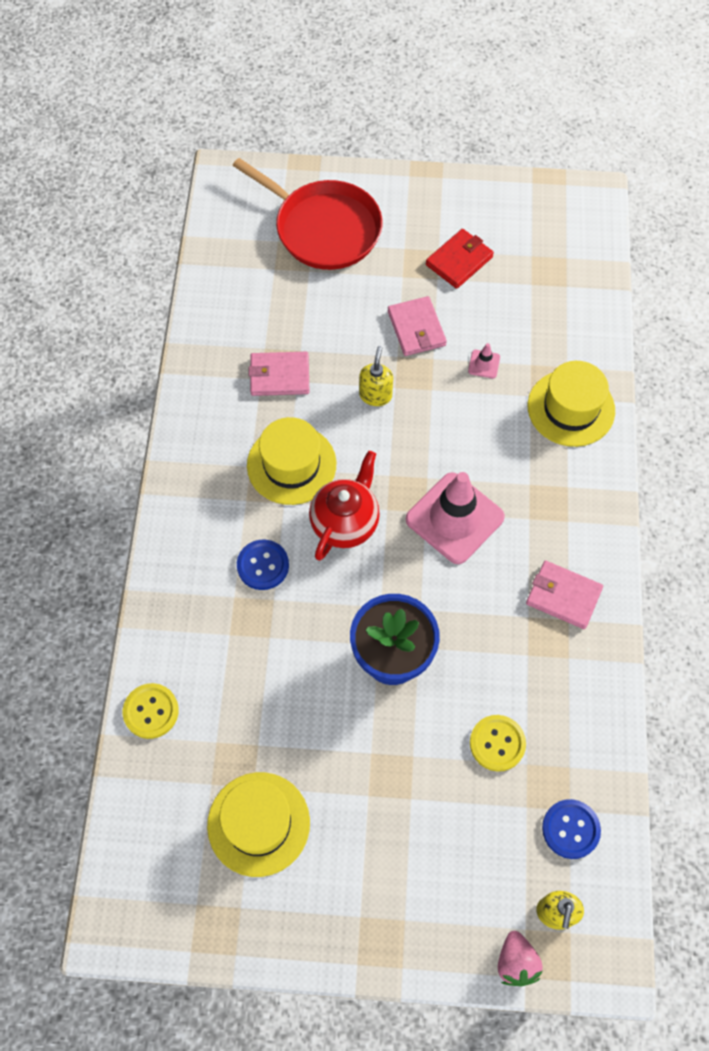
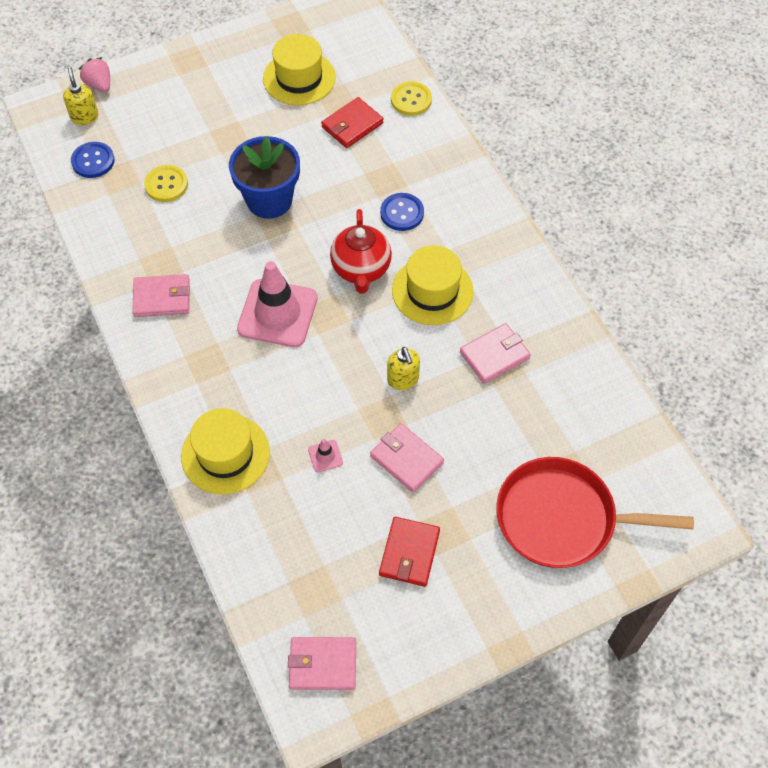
camera: 150 degrees right, 5 degrees down
none -> pink wallet [288,637,356,690]
none -> red wallet [321,97,384,148]

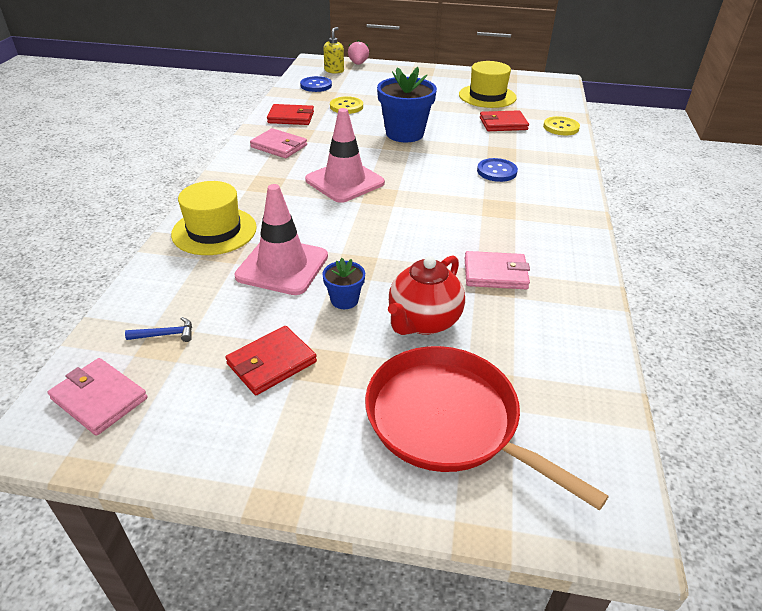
camera: 35 degrees right, 20 degrees down
pink traffic cone [308,439,343,472] -> pink traffic cone [234,184,328,295], size x2.48
red teapot [330,209,392,294] -> red teapot moved to [388,255,465,335]
pink wallet [370,423,444,493] -> blue flower pot [322,258,365,309]
yellow soap dispenser [387,347,420,390] -> none
yellow hat [392,245,474,325] -> none
none -> blue hammer [125,317,192,342]
none -> red wallet [267,104,314,125]

